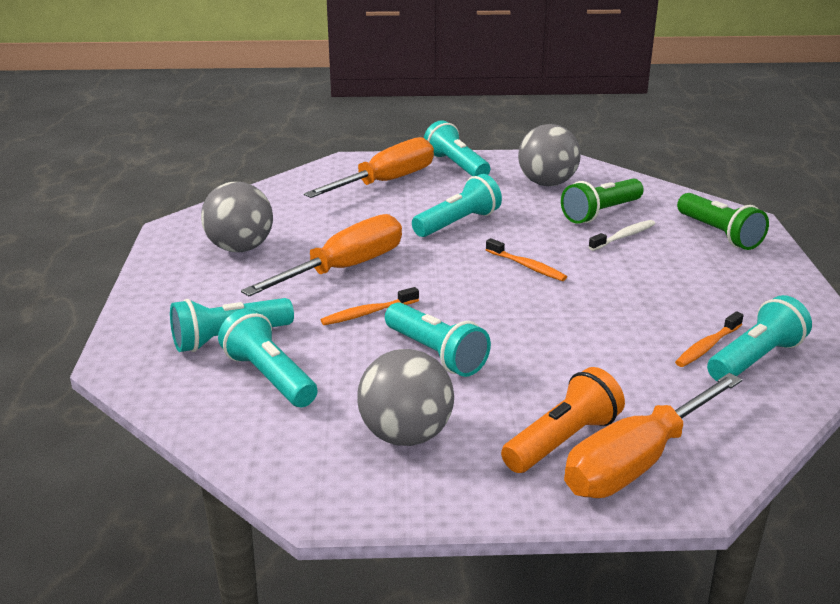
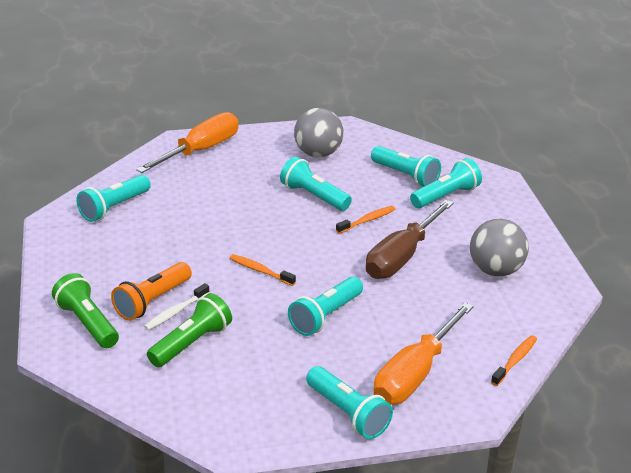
camera: 170 degrees right, 5 degrees up
orange screwdriver [241,214,402,297] -> brown screwdriver [366,200,454,279]
orange flashlight [501,367,625,473] -> orange flashlight moved to [111,262,192,321]
grey ball [518,124,581,186] -> none
orange toothbrush [675,311,744,367] -> orange toothbrush moved to [491,335,537,386]

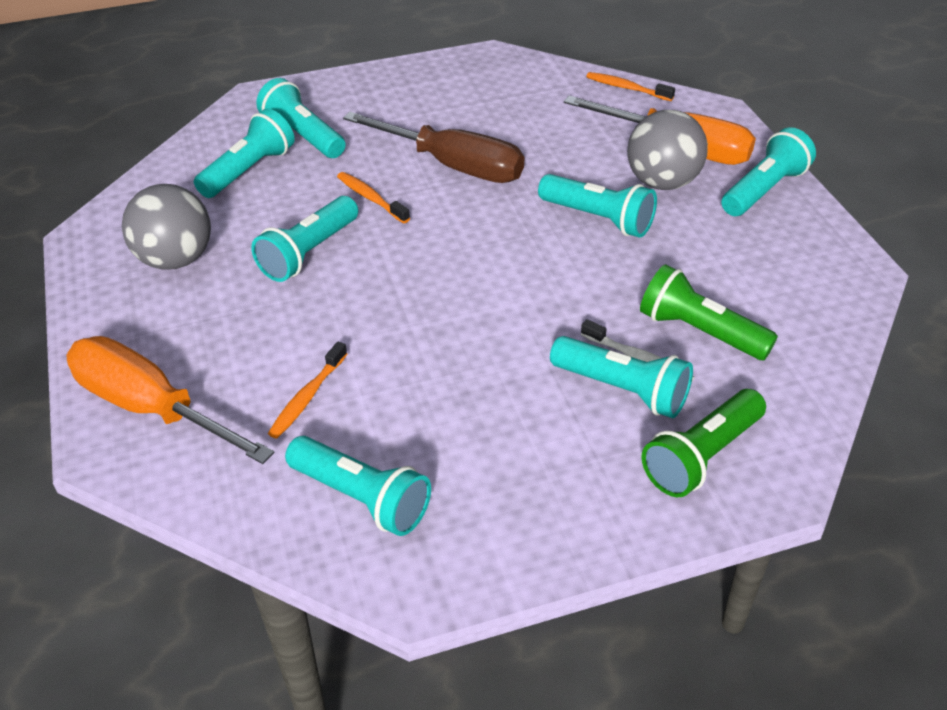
camera: 95 degrees left, 10 degrees up
orange flashlight [111,262,192,321] -> turquoise flashlight [550,336,693,418]
orange toothbrush [230,254,296,286] -> orange toothbrush moved to [268,341,347,438]
grey ball [470,219,529,276] -> grey ball moved to [627,110,708,190]

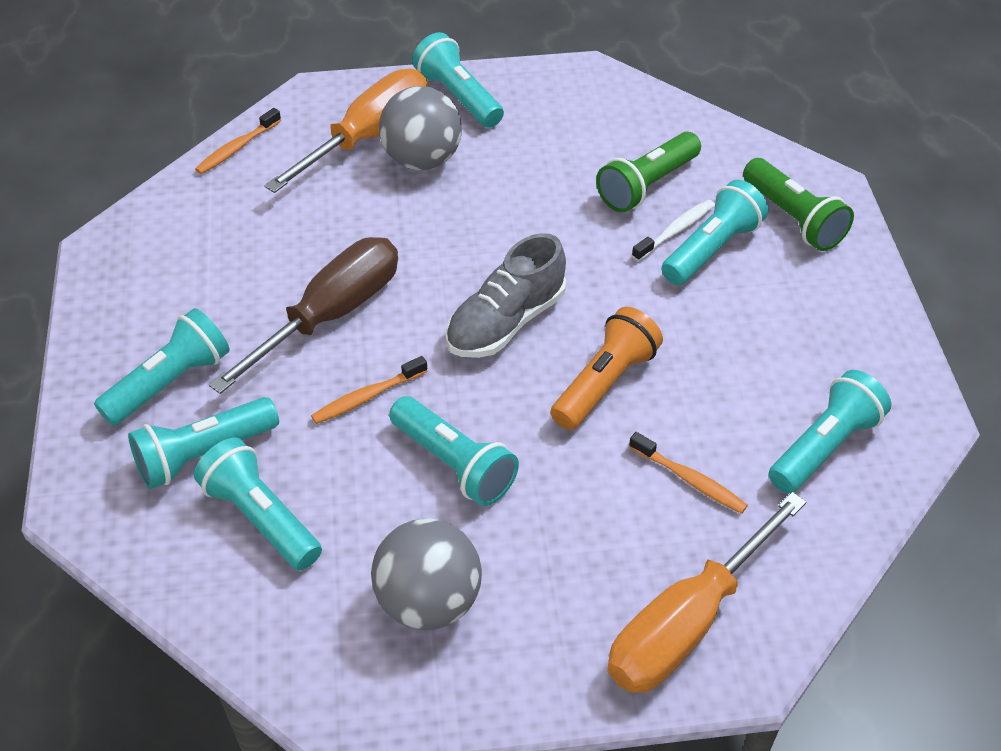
camera: 80 degrees left, 5 degrees up
turquoise flashlight [538,174,657,238] -> turquoise flashlight moved to [94,308,230,426]
none -> grey shoe [446,233,566,358]
none -> orange flashlight [551,307,663,430]

